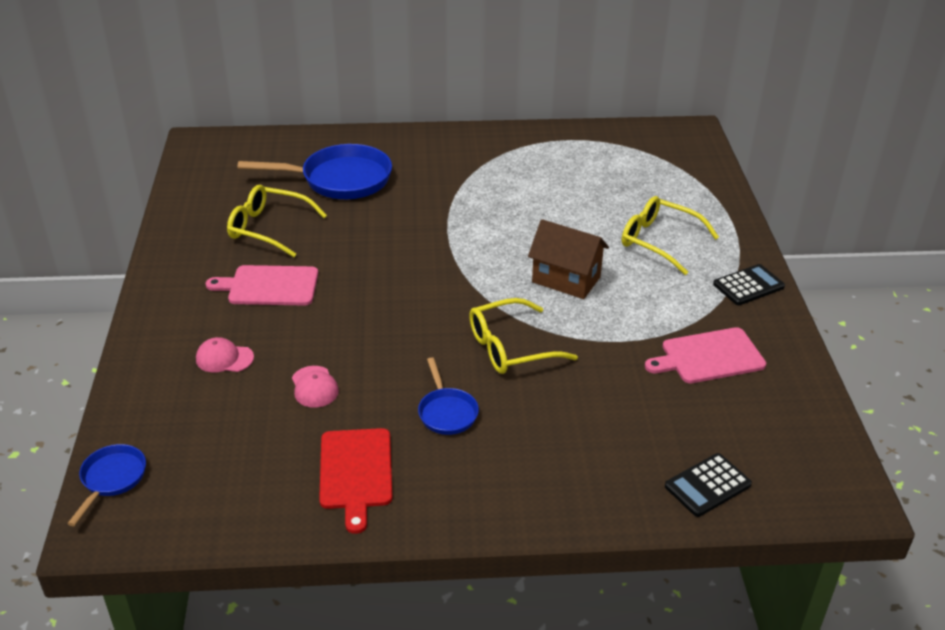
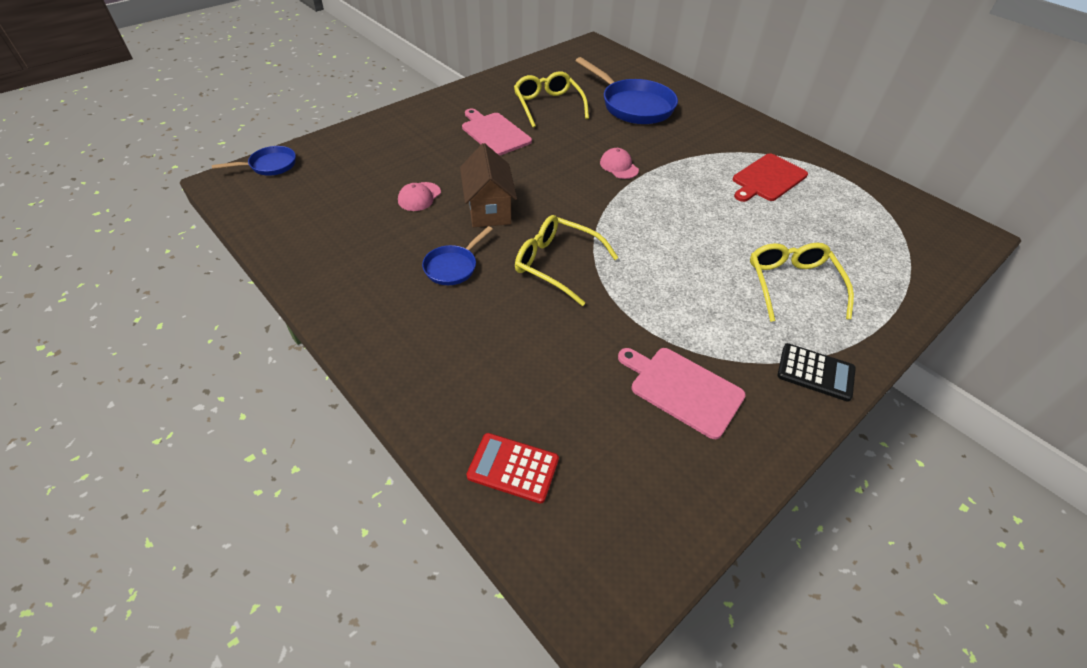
camera: 50 degrees right, 10 degrees up
pink cap [196,337,254,372] -> pink cap moved to [600,148,639,179]
red cutting board [319,428,392,534] -> red cutting board moved to [733,153,808,202]
brown house [528,219,609,299] -> brown house moved to [460,143,517,227]
black calculator [665,453,752,517] -> red calculator [466,433,559,504]

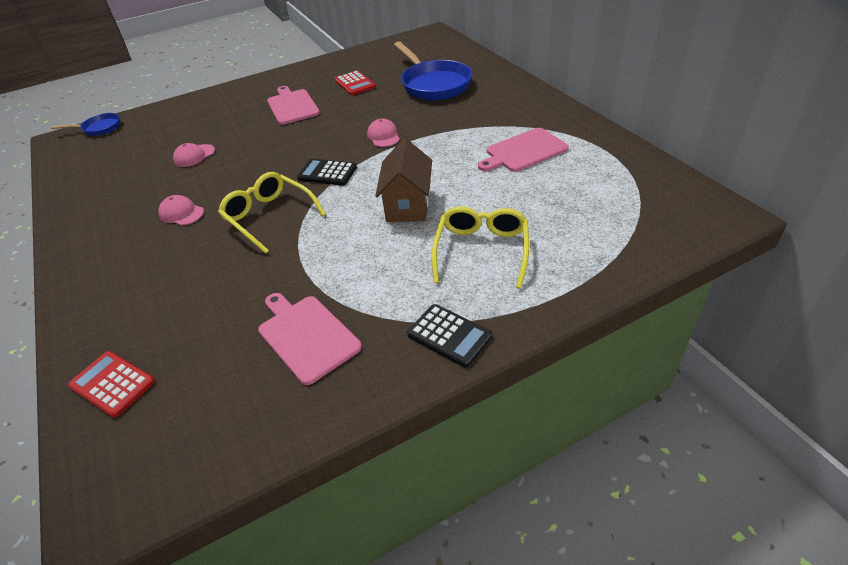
camera: 20 degrees right, 5 degrees down
blue pan [422,226,493,285] -> pink cap [158,195,204,226]
brown house [460,143,517,227] -> brown house moved to [375,138,432,222]
yellow glasses [514,71,589,128] -> red calculator [335,71,376,95]
red cutting board [733,153,808,202] -> pink cutting board [478,128,569,172]
none -> black calculator [297,159,357,186]

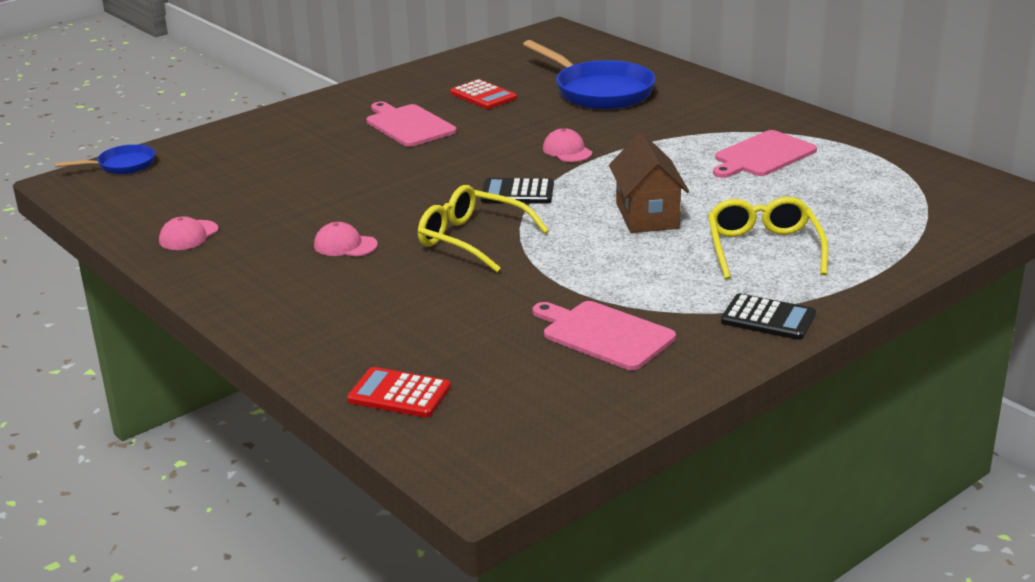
camera: 15 degrees left, 15 degrees down
pink cap [173,143,215,167] -> pink cap moved to [159,216,218,250]

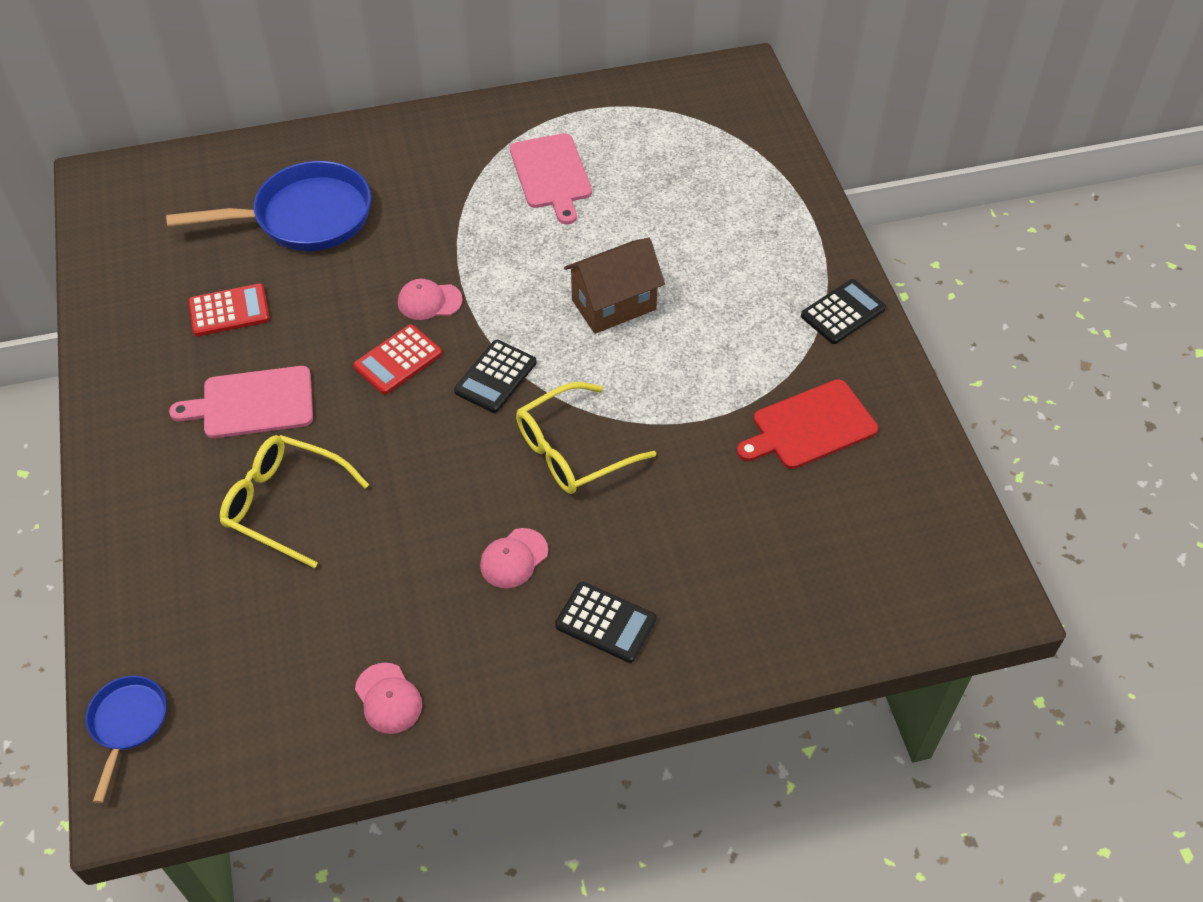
camera: 65 degrees left, 25 degrees up
red calculator [347,367,451,418] -> red calculator moved to [353,324,442,395]
pink cutting board [533,301,676,370] -> red cutting board [737,379,878,469]
brown house [609,133,689,233] -> brown house turned 45 degrees counterclockwise [564,238,665,334]
yellow glasses [708,197,828,280] -> yellow glasses moved to [220,435,369,568]
none -> black calculator [555,582,657,663]

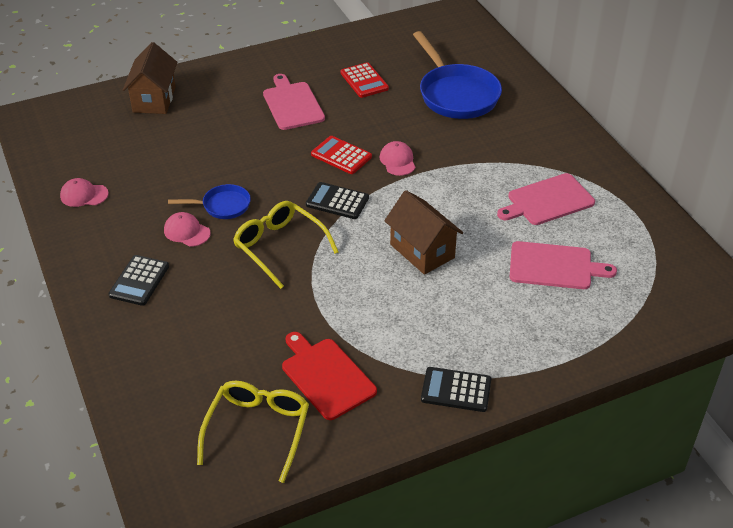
camera: 80 degrees right, 10 degrees down
blue pan [86,676,166,803] -> blue pan moved to [168,184,251,219]
yellow glasses [220,435,369,568] -> yellow glasses moved to [197,381,309,483]
pink cap [355,663,422,734] -> pink cap turned 45 degrees clockwise [60,178,109,207]
black calculator [801,279,886,344] -> black calculator turned 150 degrees clockwise [421,367,491,412]
none -> brown house [123,42,177,114]
none -> pink cutting board [510,241,617,289]

